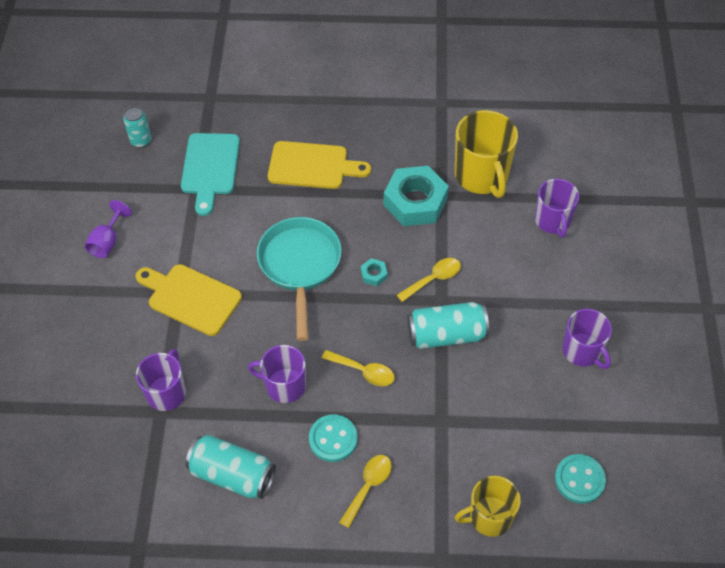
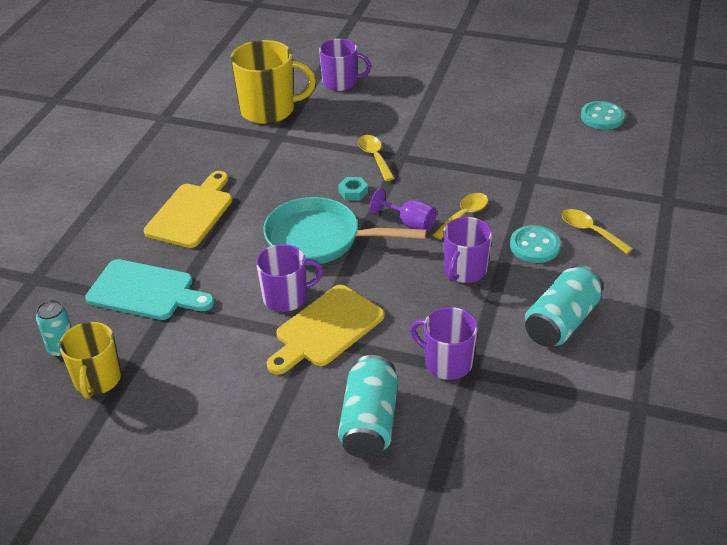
camera: 75 degrees left, 15 degrees down
purple goblet [85,200,132,258] -> purple goblet moved to [370,188,437,233]
turquoise nut [384,166,449,226] -> none
turquoise can [407,302,489,349] -> turquoise can moved to [338,355,398,458]
yellow mug [455,476,521,537] -> yellow mug moved to [59,322,121,399]
purple mug [562,309,612,369] -> purple mug moved to [256,244,323,312]

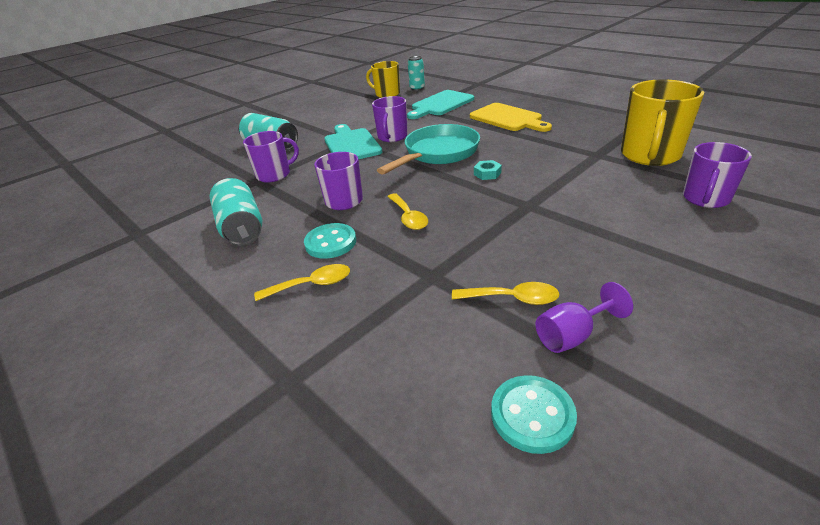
camera: 120 degrees right, 5 degrees down
yellow cutting board [267,285,384,375] -> turquoise cutting board [324,124,382,159]
yellow spoon [358,135,395,181] -> yellow spoon moved to [452,282,560,305]
purple goblet [370,188,437,233] -> purple goblet moved to [536,282,633,353]

